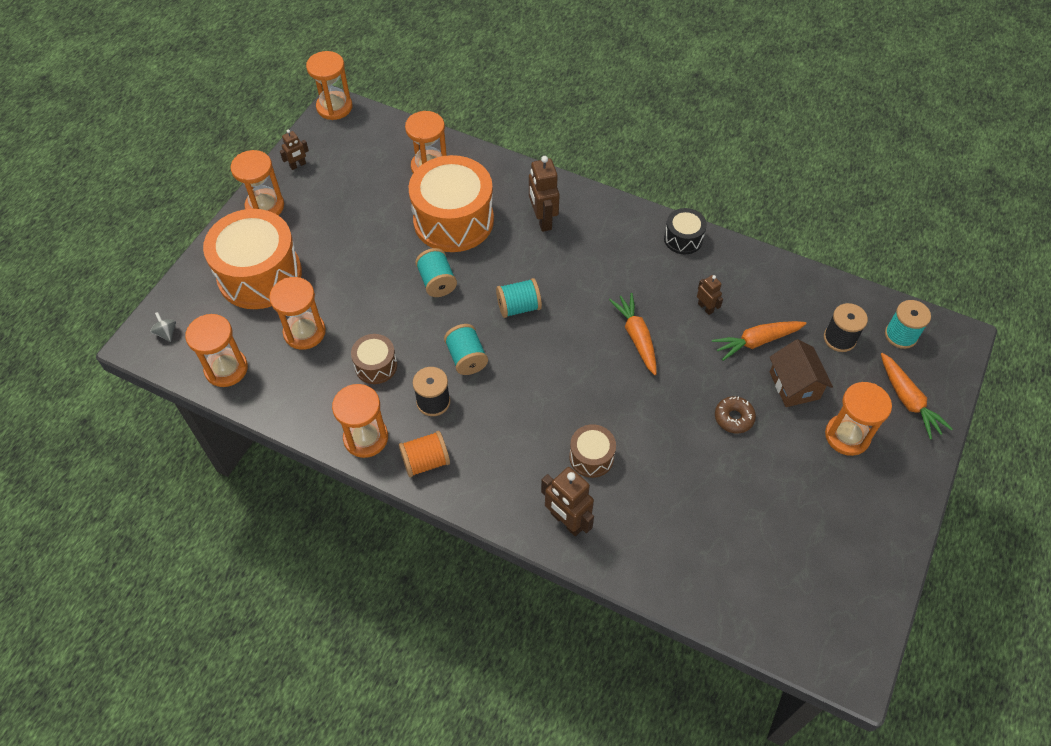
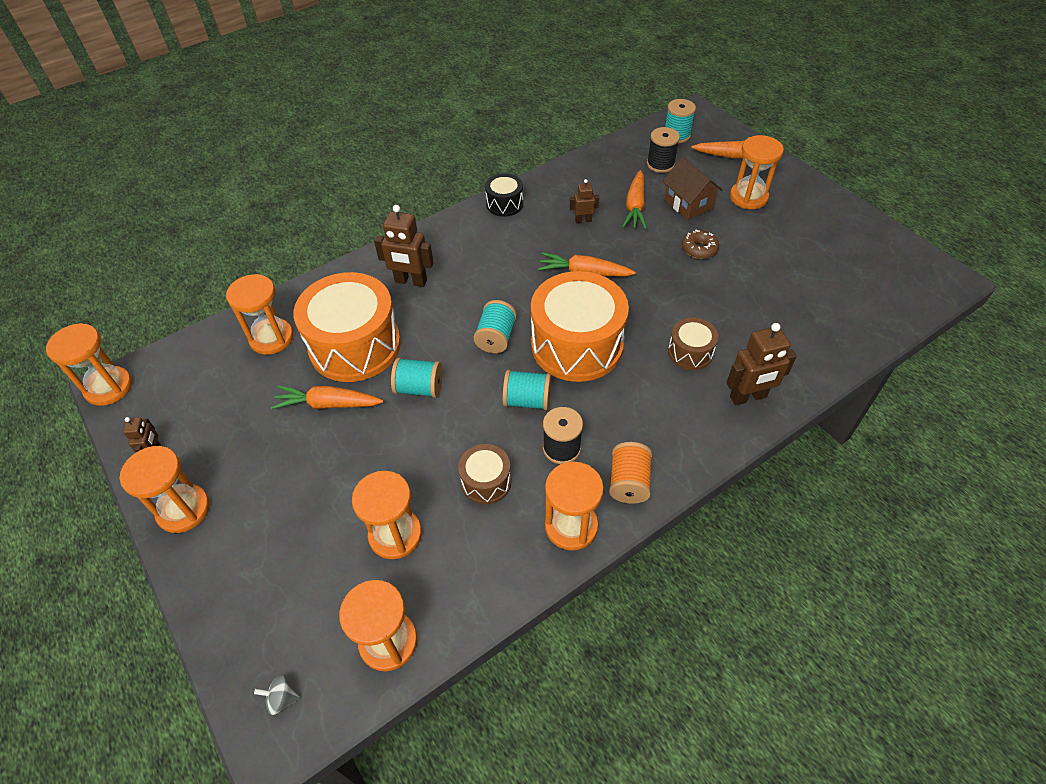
camera: 60 degrees left, 5 degrees down
orange drum [203,209,302,309] -> orange drum moved to [531,271,629,382]
brown house [769,339,833,407] -> brown house turned 45 degrees clockwise [663,157,723,220]
none -> orange carrot [271,386,383,409]

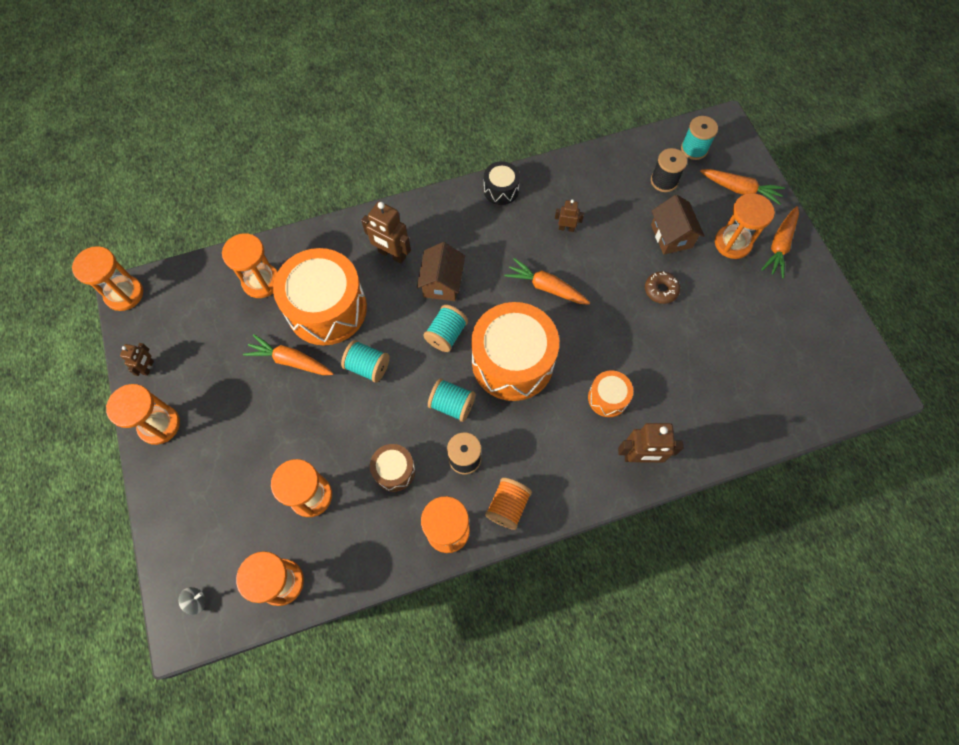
camera: 15 degrees right, 15 degrees up
grey spinning top [254,675,300,715] -> grey spinning top turned 135 degrees clockwise [178,587,206,615]
orange carrot [622,170,647,229] -> orange carrot moved to [761,206,799,278]
brown drum [668,317,718,370] -> orange drum [588,370,633,417]
none -> brown house [417,242,465,301]

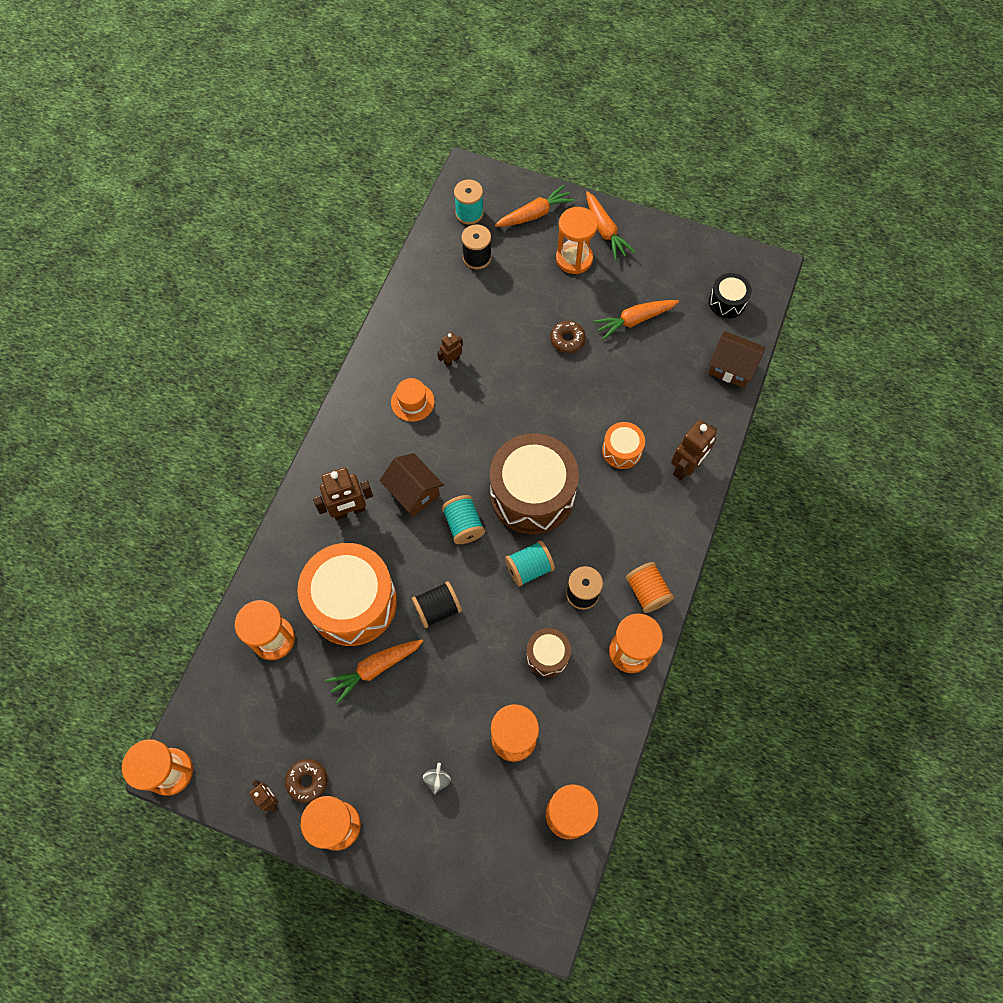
camera: 50 degrees left, 0 degrees up
grey spinning top [178,587,206,615] -> grey spinning top moved to [423,763,451,794]
turquoise spool [341,340,389,383] -> black spool [412,581,462,628]
orange drum [471,302,559,401] -> brown drum [490,433,579,534]
black drum [484,161,520,205] -> black drum moved to [709,273,752,318]
orange carrot [504,258,590,305] -> orange carrot moved to [593,300,679,340]
brown house [651,194,704,254] -> brown house moved to [708,331,765,388]
none -> brown donut [285,759,328,803]
none -> orange hat [391,378,435,422]

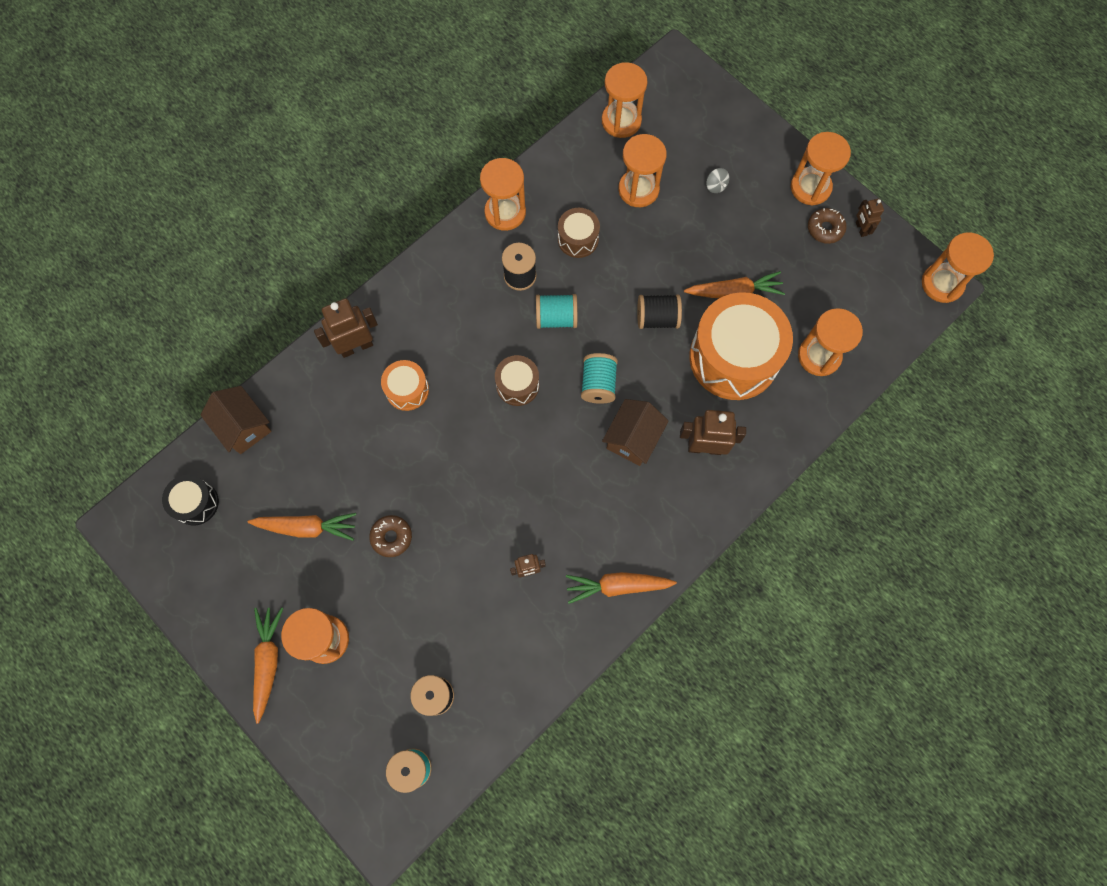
camera: 155 degrees left, 5 degrees up
brown house [379,453,444,517] -> brown house turned 45 degrees clockwise [602,399,669,466]
orange hat [391,378,435,422] -> none
grey spinning top [423,763,451,794] -> grey spinning top turned 60 degrees counterclockwise [706,168,729,193]
brown drum [490,433,579,534] -> brown drum [495,355,539,406], size x0.48
orange carrot [495,185,575,227] -> orange carrot moved to [566,572,677,604]
orange spool [626,562,674,613] -> none

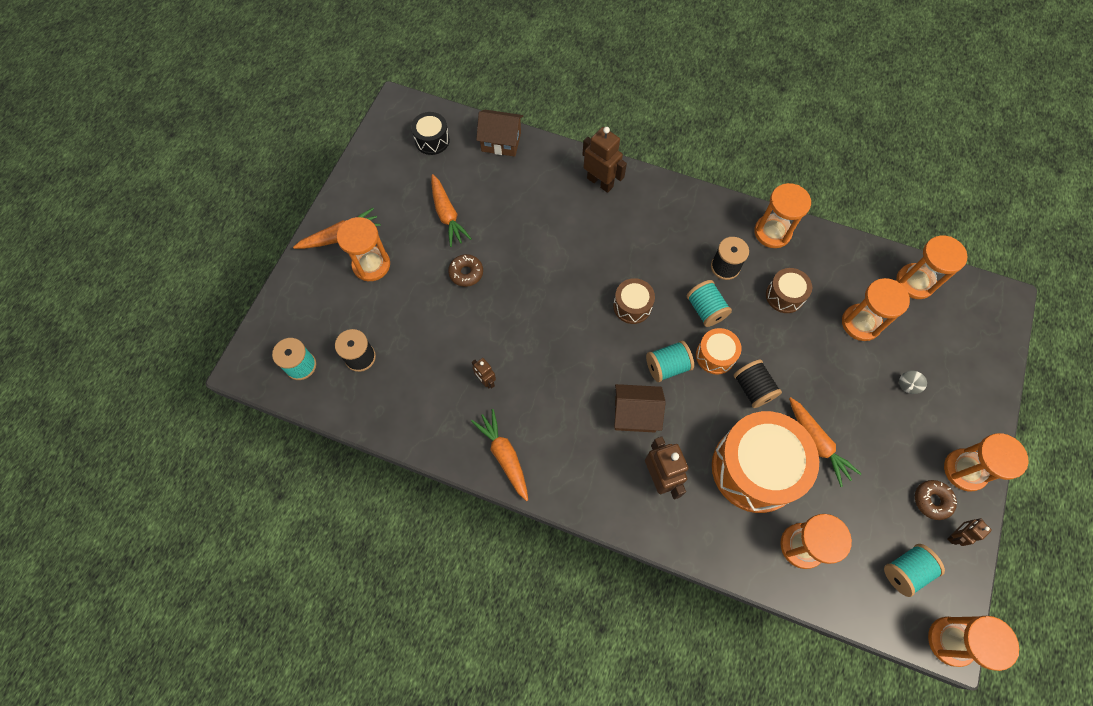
camera: 65 degrees right, 5 degrees down
brown house [201,386,272,454] -> brown house turned 75 degrees clockwise [476,110,523,157]
orange drum [381,360,429,411] -> orange drum moved to [696,328,742,375]
none -> turquoise spool [884,544,945,597]

